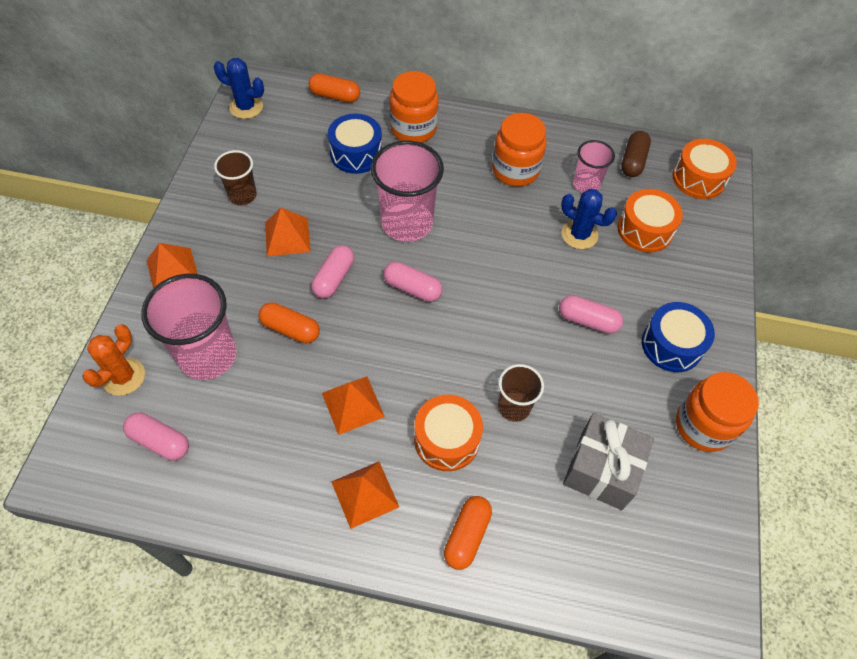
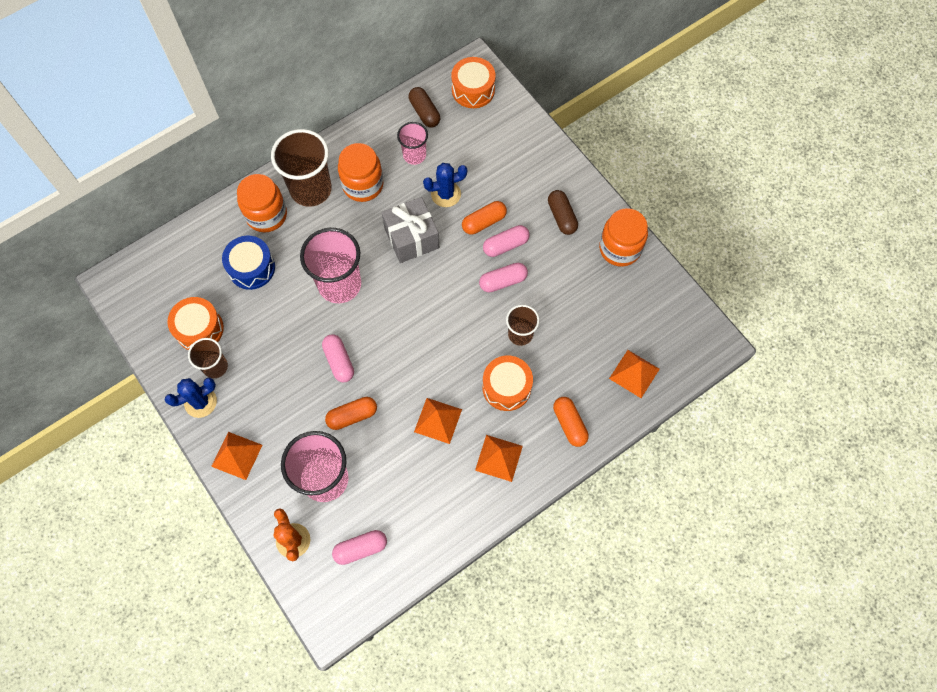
camera: 45 degrees left, 10 degrees up
blue cactus [213,58,264,119] -> blue cactus moved to [165,377,217,418]
orange pyramid [265,208,311,256] -> orange pyramid moved to [609,350,660,398]
orange capsule [308,73,360,103] -> orange capsule moved to [462,201,507,235]
pink capsule [383,262,442,302] -> pink capsule moved to [479,263,528,292]
grey gift [563,413,654,510] -> grey gift moved to [382,197,439,263]
orange drum [617,189,683,253] -> orange drum moved to [167,297,224,350]
blue drum [642,302,715,372] -> brown capsule [548,190,578,235]
none -> brown cup [271,129,332,207]

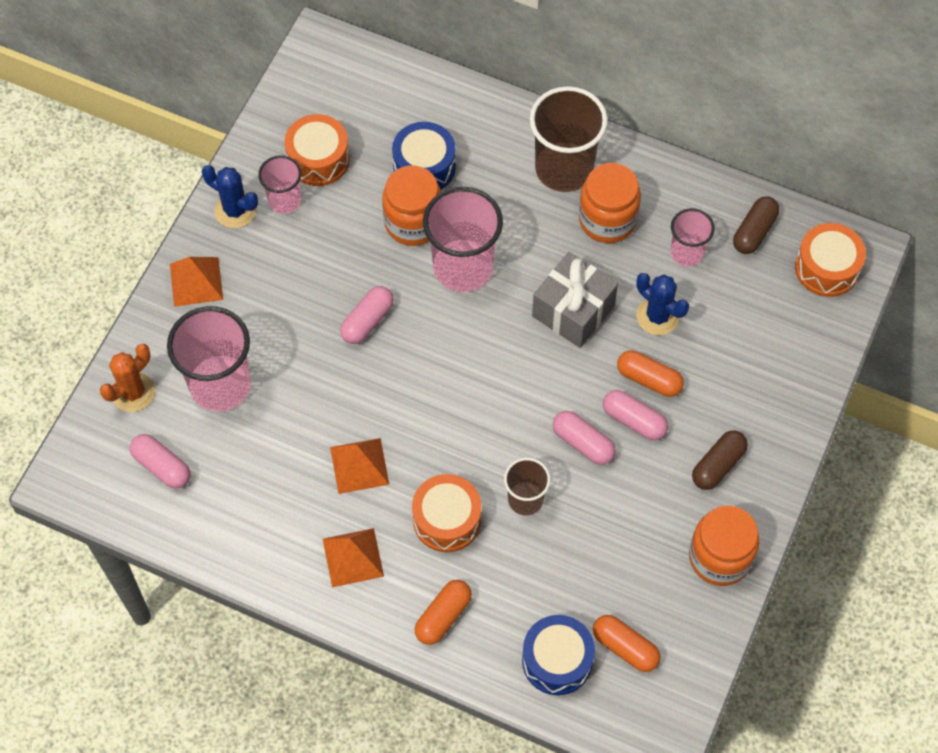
camera: 60 degrees right, 5 degrees down
brown cup [188,338,228,378] -> pink cup [258,155,302,214]
orange jar [237,174,287,233] -> orange jar moved to [382,165,441,246]
orange capsule [325,397,377,430] -> orange capsule moved to [593,615,660,672]
orange pyramid [609,350,660,398] -> blue drum [522,615,595,695]

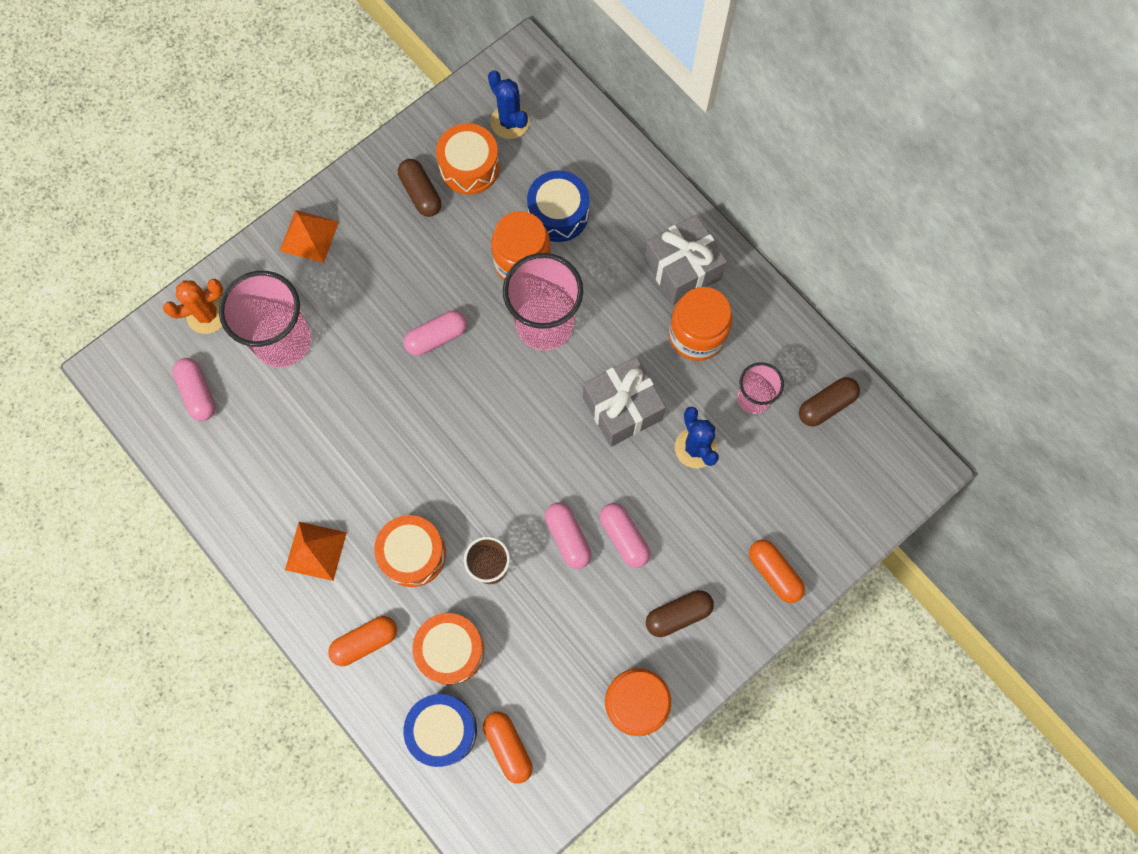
camera: 25 degrees right, 10 degrees up
blue cactus [202,165,258,228] -> blue cactus moved to [488,70,530,139]
pink cup [258,155,302,214] -> brown capsule [398,159,441,217]
orange pyramid [330,438,389,494] -> none
brown cup [530,86,608,192] -> grey gift [644,214,727,305]
orange capsule [617,350,684,397] -> orange capsule moved to [749,540,805,603]
orange drum [795,223,866,297] -> orange drum moved to [413,613,484,685]

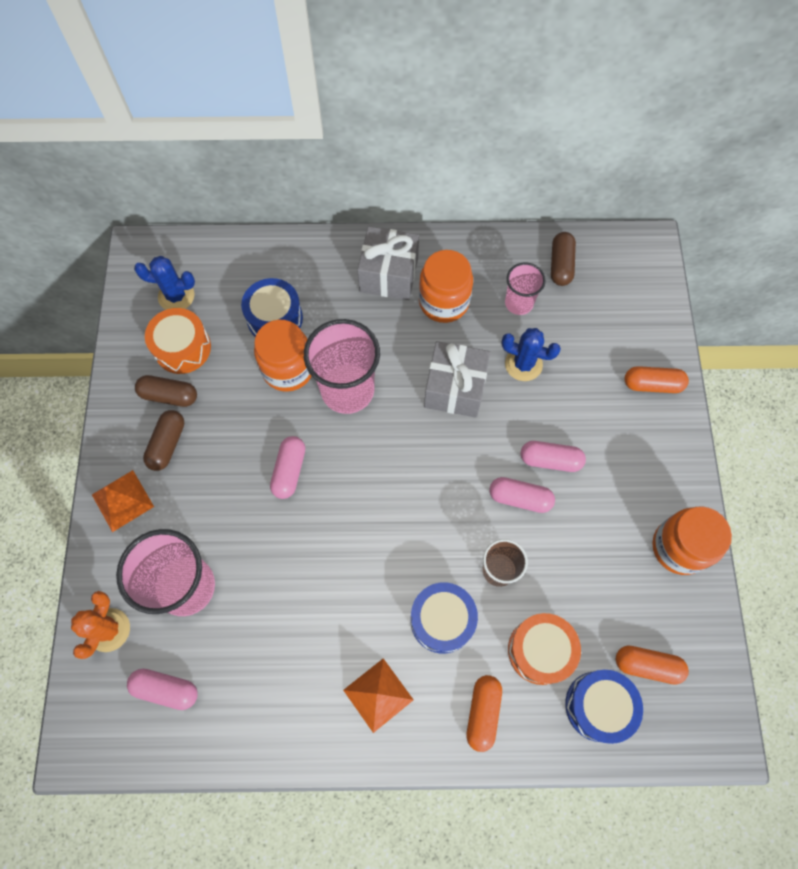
camera: 50 degrees left, 5 degrees down
orange drum [374,515,446,587] -> blue drum [410,582,478,653]
brown capsule [646,590,714,637] -> brown capsule moved to [143,410,184,471]

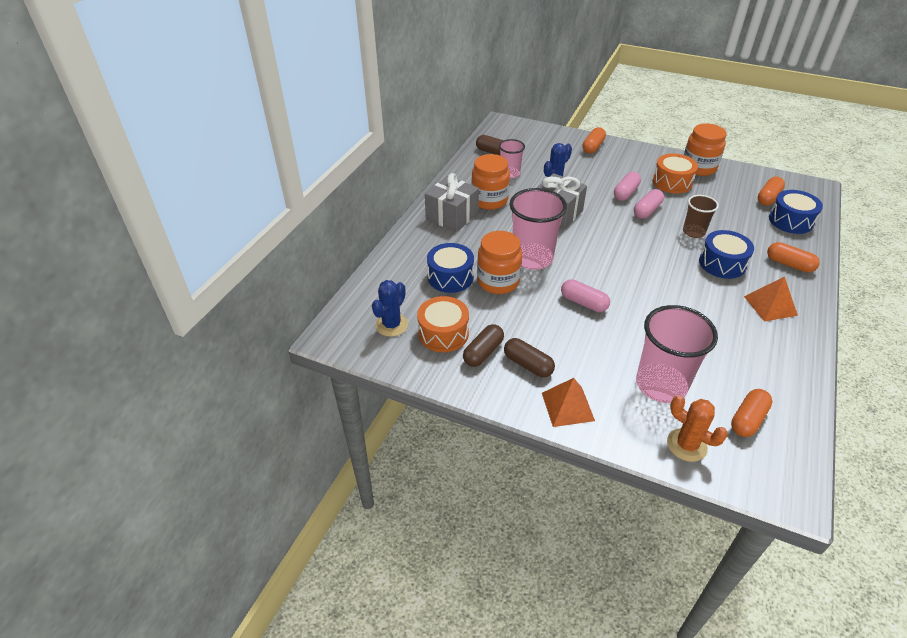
camera: 65 degrees left, 25 degrees down
pink capsule [127,669,198,710] -> orange capsule [731,389,772,437]
orange drum [508,613,581,685] -> orange drum moved to [653,153,698,194]

